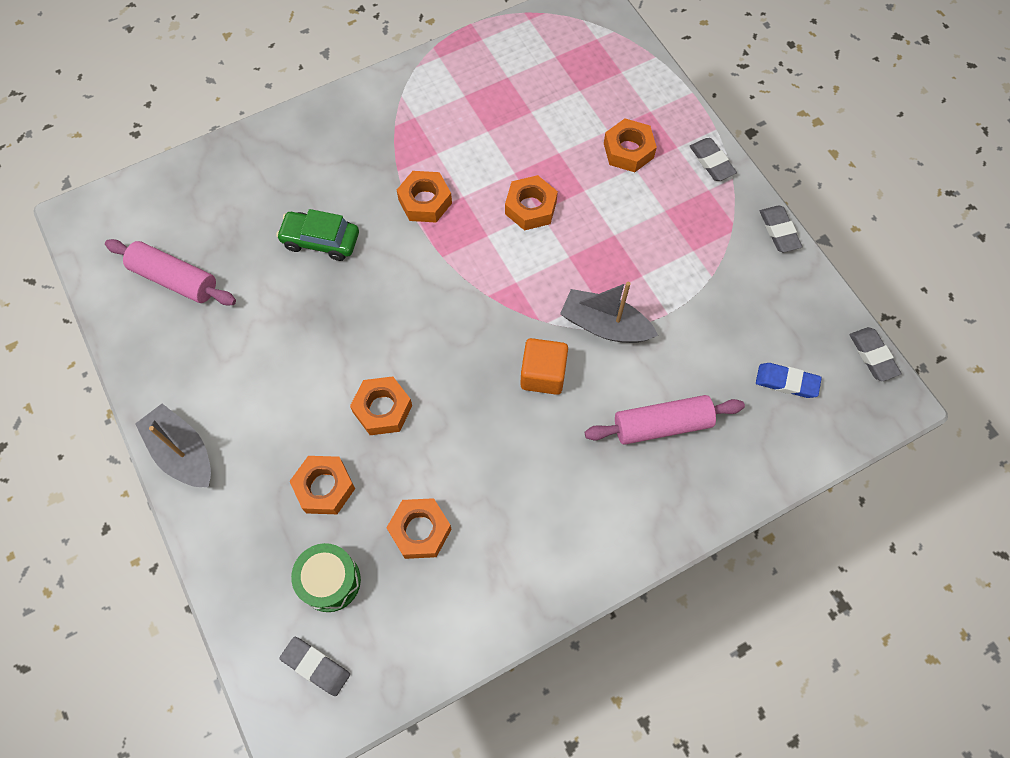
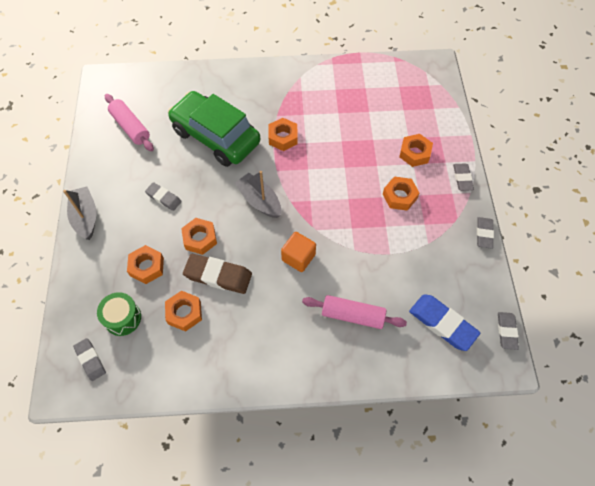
camera: 25 degrees right, 5 degrees down
green car [276,209,359,261] -> green car [168,91,261,167], size x2.01
orange nut [505,175,558,231] -> orange nut moved to [383,176,419,211]
grey boat [560,282,658,343] -> grey boat moved to [235,171,281,218]
blue eraser [756,363,822,398] -> blue eraser [409,294,480,351], size x1.68
none -> grey eraser [145,182,182,211]
none -> brown eraser [183,254,252,294]

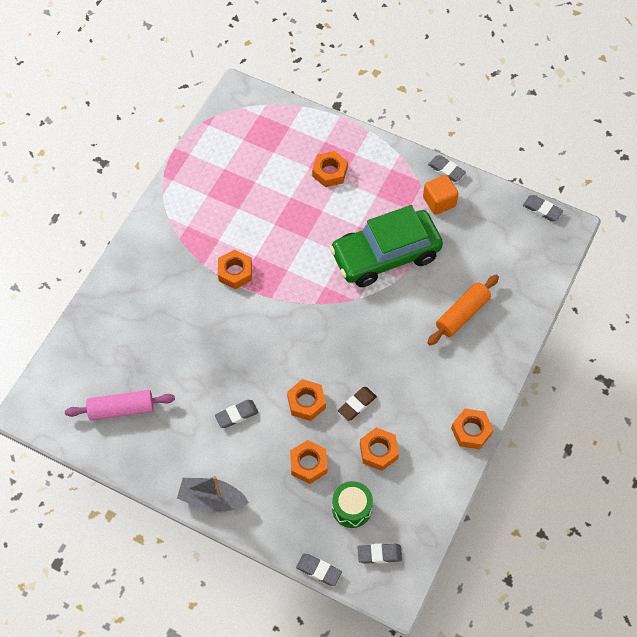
camera: 60 degrees left, 0 degrees up
green car [168,91,261,167] -> green car moved to [330,205,443,287]
brown eraser [183,254,252,294] -> brown eraser [338,387,377,421], size x0.60
grey boat [235,171,281,218] -> none
orange cube [281,232,316,272] -> orange cube moved to [423,175,459,215]
pink rolling pin [302,295,407,329] -> orange rolling pin [427,275,499,345]
orange nut [383,176,419,211] -> orange nut moved to [451,409,494,449]
blue eraser [409,294,480,351] -> none
grey eraser [453,163,474,191] -> grey eraser moved to [296,554,342,586]

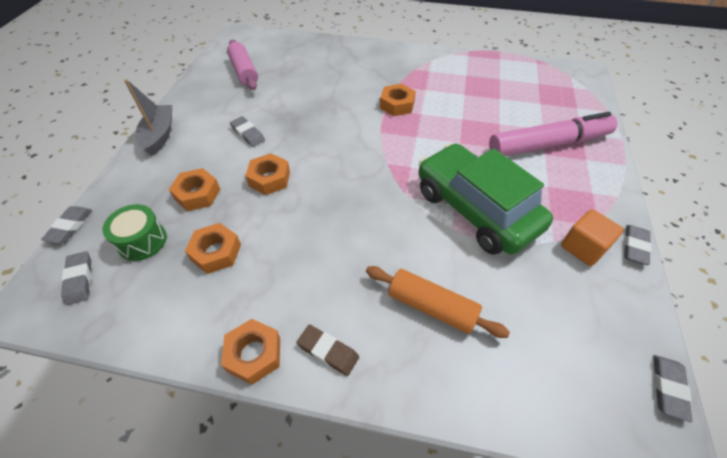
camera: 75 degrees right, 10 degrees down
orange nut [312,151,348,187] -> pink marker [489,112,617,156]
brown eraser [338,387,377,421] -> brown eraser moved to [297,325,359,376]

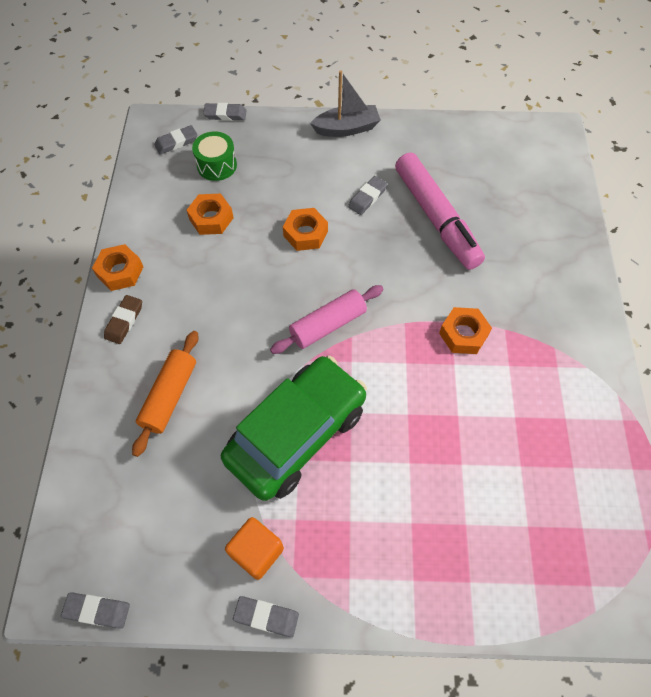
camera: 80 degrees right, 10 degrees up
orange nut [169,168,220,211] -> none
pink rolling pin [227,40,258,90] -> pink rolling pin moved to [270,285,383,354]
pink marker [489,112,617,156] -> pink marker moved to [395,152,485,270]

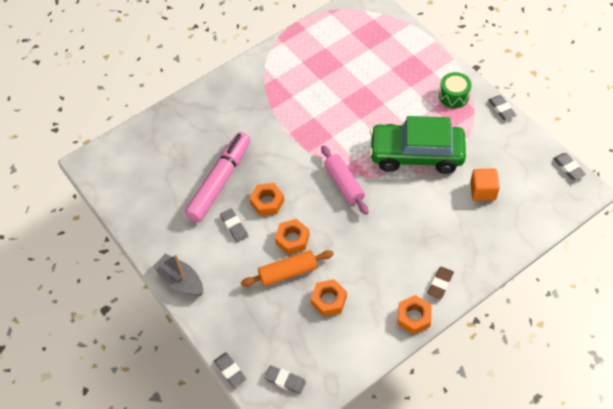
camera: 125 degrees left, 5 degrees down
brown eraser [104,295,142,344] -> brown eraser turned 45 degrees counterclockwise [427,267,454,299]
orange rolling pin [132,331,199,457] -> orange rolling pin moved to [241,250,334,287]
green drum [192,132,237,181] -> green drum moved to [439,72,472,108]
orange cube [225,517,284,580] -> orange cube moved to [470,169,500,201]
pink rolling pin [270,285,383,354] -> pink rolling pin turned 45 degrees clockwise [321,145,369,215]
grey eraser [348,176,388,215] -> grey eraser turned 60 degrees clockwise [220,208,248,242]
orange nut [439,307,492,354] -> orange nut moved to [250,183,284,216]

